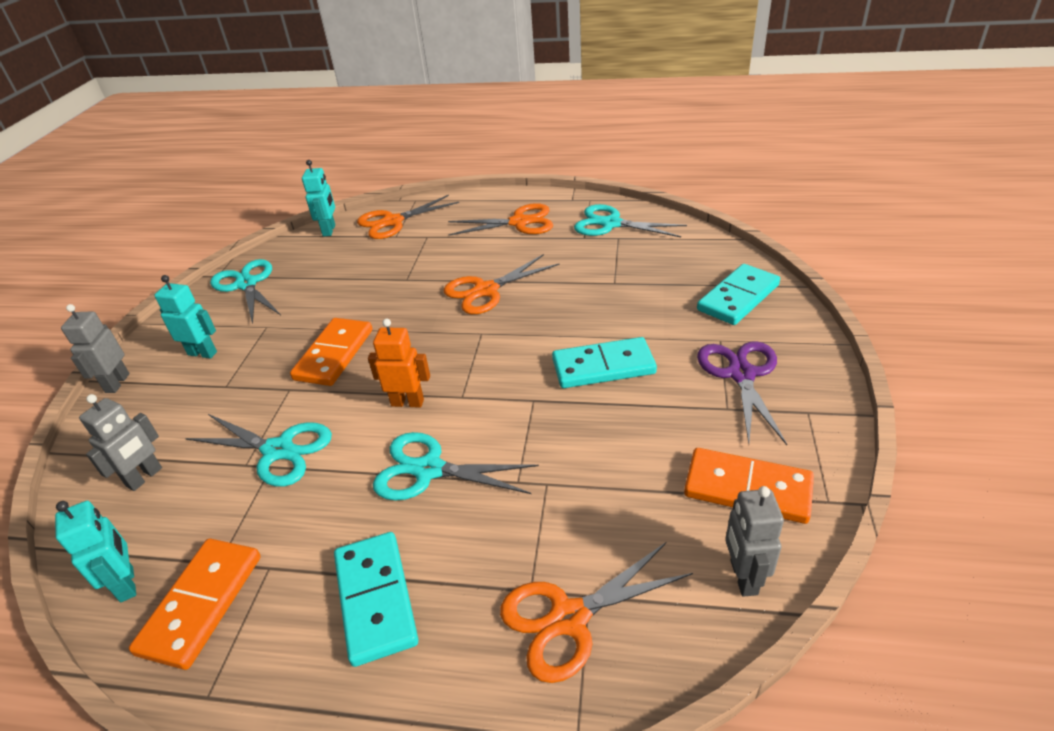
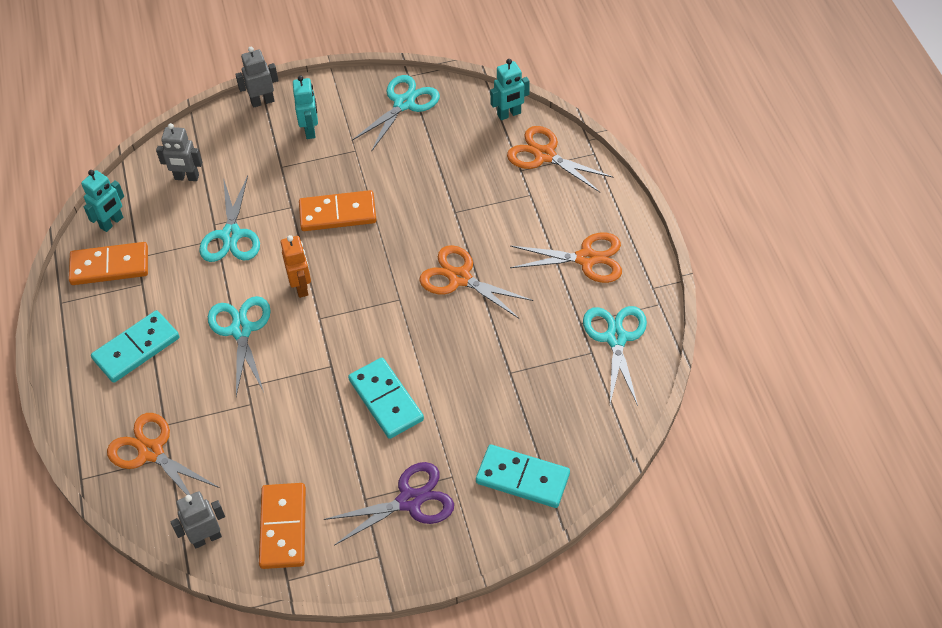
camera: 65 degrees right, 15 degrees up
orange scissors [448,203,553,236] -> orange scissors turned 60 degrees counterclockwise [510,232,622,283]

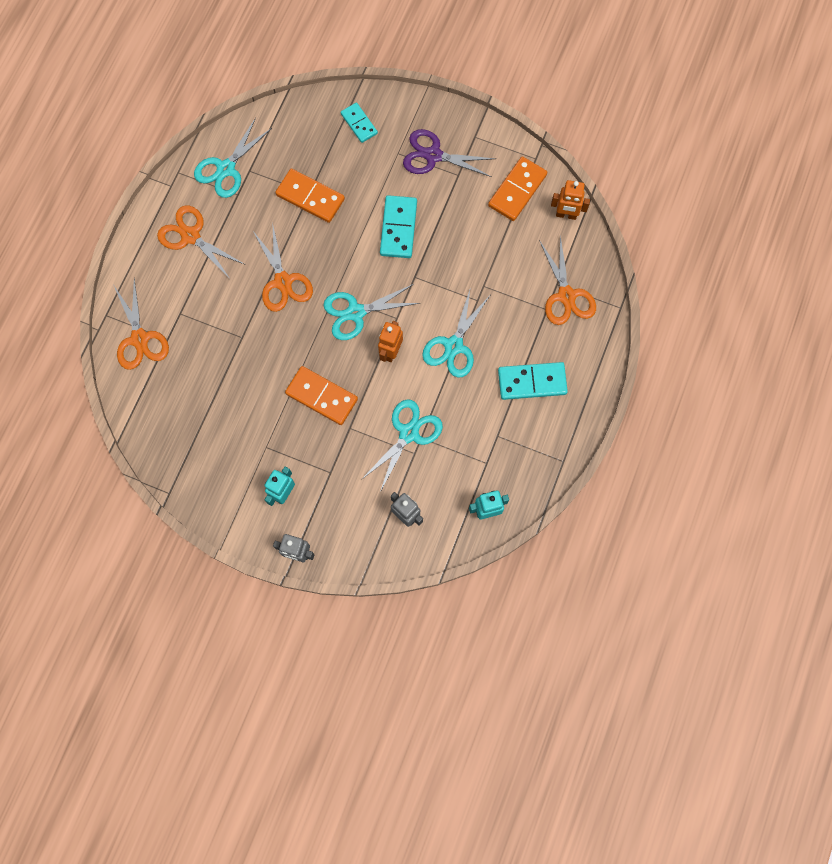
camera: 145 degrees left, 20 degrees up
orange domino [69,242,148,285] -> orange domino moved to [275,169,345,223]
grey robot [170,491,225,549] -> orange robot [551,180,590,220]
turquoise scissors [352,75,440,152] -> turquoise scissors moved to [323,284,420,340]
turquoise domino [476,445,570,508] -> turquoise domino [341,103,378,143], size x0.64
turquoise robot [490,59,530,120] -> none

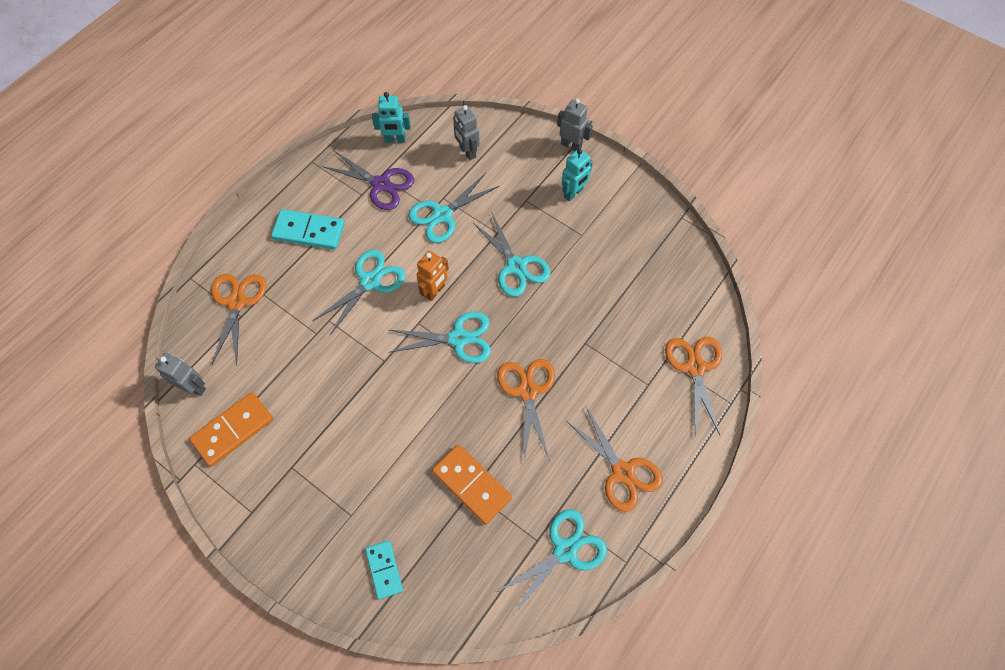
camera: 165 degrees left, 10 degrees down
orange domino [285,366,358,425] -> turquoise scissors [472,211,550,297]
turquoise domino [380,195,417,258] -> none
purple scissors [403,129,496,177] -> purple scissors moved to [322,151,414,210]
orange robot [551,180,590,220] -> grey robot [155,353,206,396]

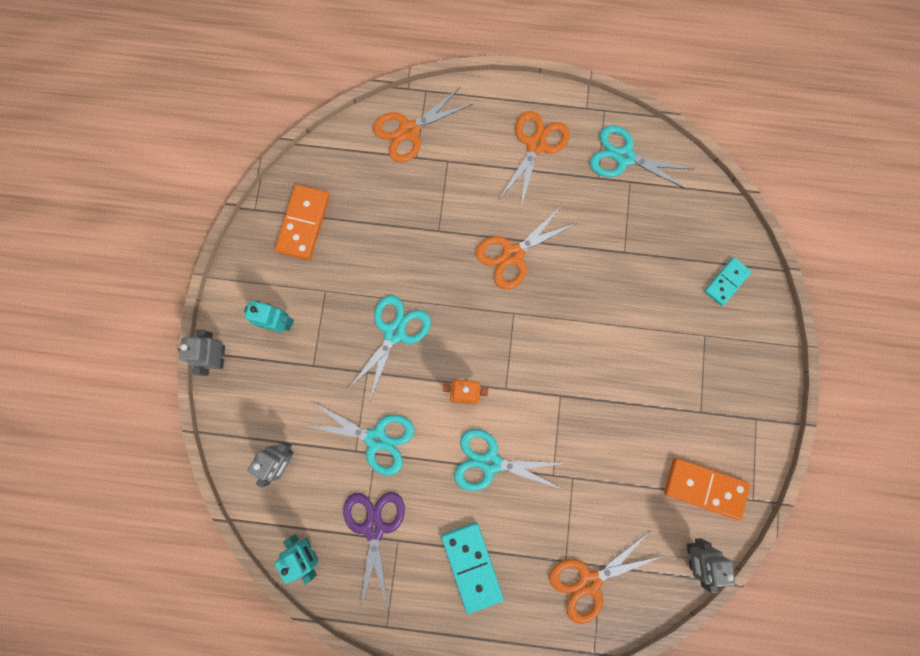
camera: 120 degrees left, 15 degrees up
turquoise scissors [388,312,491,363] -> none
orange domino [432,444,512,525] -> orange domino moved to [275,184,330,260]

